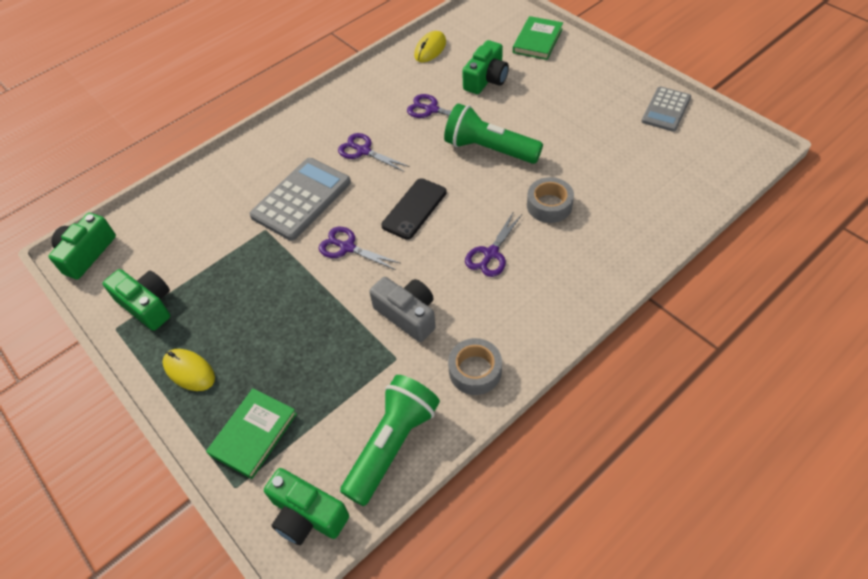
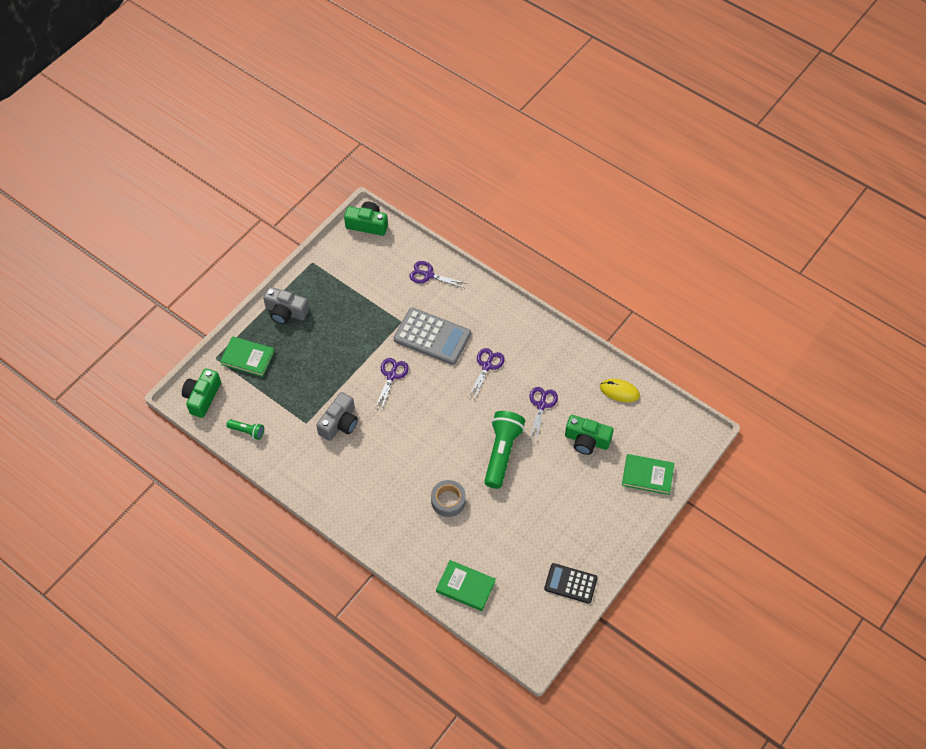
camera: 75 degrees right, 5 degrees up
green camera [103,269,170,331] -> none
yellow mouse [162,349,215,391] -> grey camera [263,287,309,324]
green flashlight [340,375,440,506] -> green flashlight [226,419,264,440], size x0.49
black phone [381,178,447,240] -> none
grey tape [448,338,502,395] -> none
purple scissors [465,211,523,277] -> purple scissors moved to [409,261,467,288]
grey calculator [641,86,691,132] -> black calculator [544,563,598,604]
none -> green book [436,560,496,611]

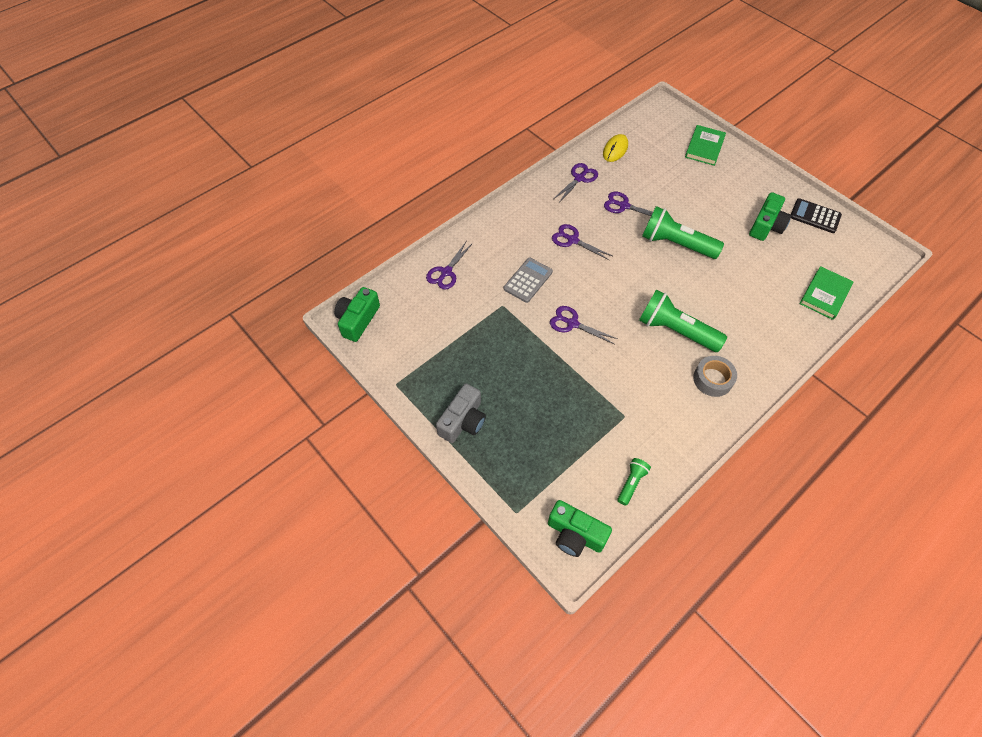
camera: 80 degrees left, 0 degrees up
green book [220,336,275,377] -> none
grey camera [316,392,358,441] -> none
grey calculator [393,308,471,365] -> grey calculator [504,258,553,303], size x0.63
grey tape [431,480,466,517] -> grey tape moved to [693,356,737,397]
black calculator [544,563,598,604] -> black calculator turned 90 degrees clockwise [791,198,842,233]
green camera [565,415,613,455] -> green camera moved to [749,192,792,241]
none -> purple scissors [554,163,598,201]
none -> green flashlight [639,289,727,352]

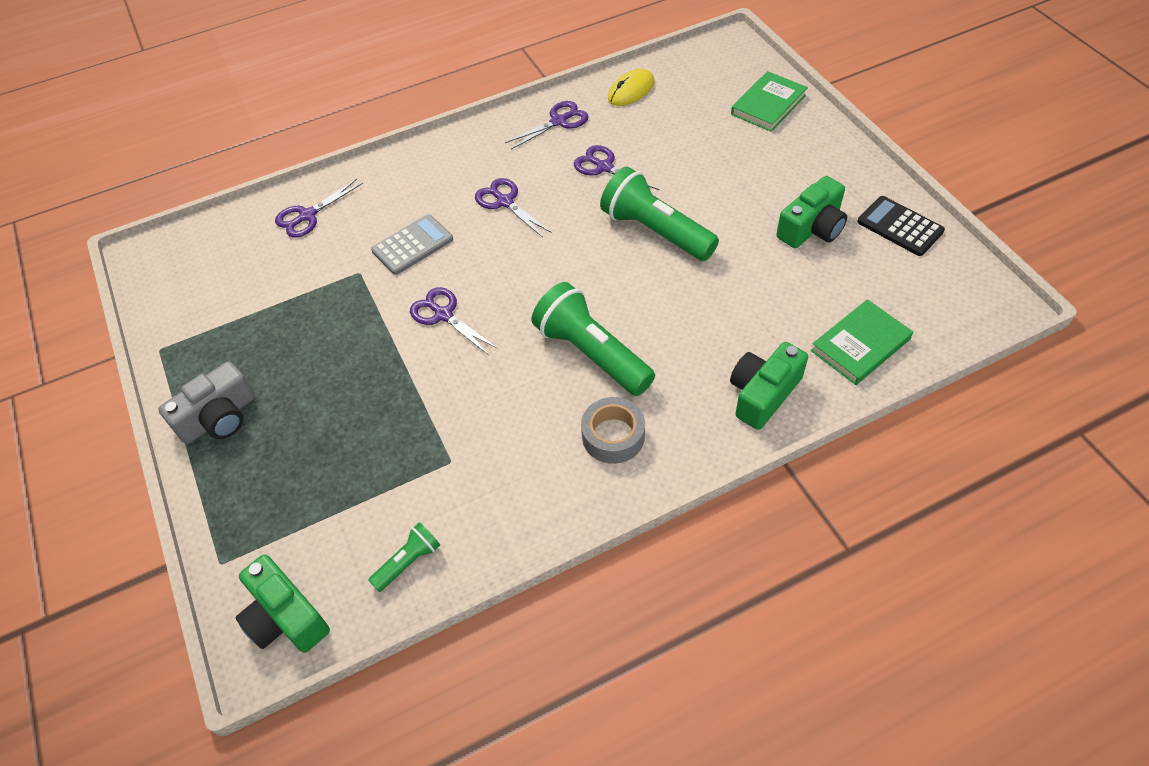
camera: 20 degrees right, 5 degrees down
green camera [334,287,380,342] -> green camera moved to [730,342,808,430]

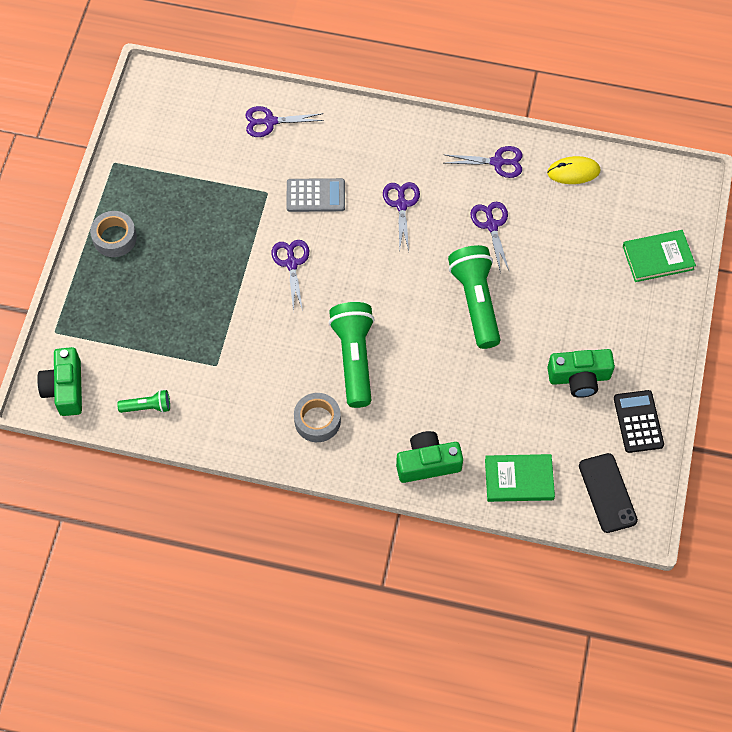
camera: 35 degrees right, 10 degrees up
grey camera [158,362,255,444] -> grey tape [90,211,137,257]
none -> black phone [579,453,638,533]

